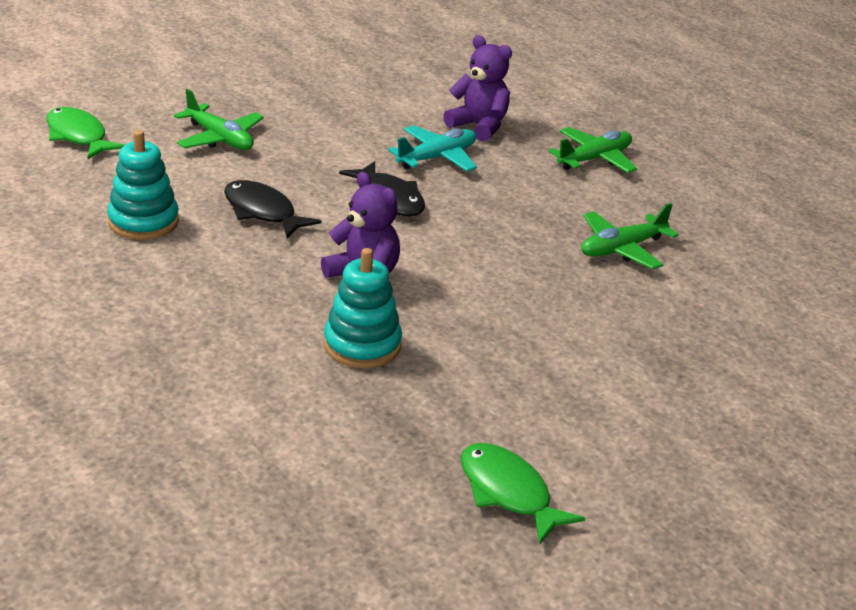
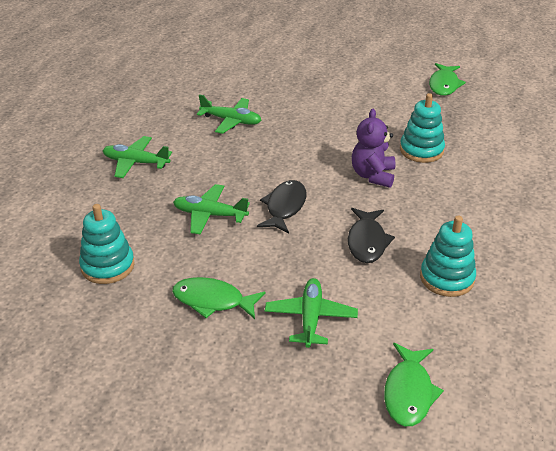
camera: 125 degrees left, 5 degrees up
turquoise plane [388,125,477,172] -> green plane [173,184,250,234]
purple teddy bear [443,35,512,142] -> none
none -> turquoise stacking toy [79,204,135,284]
none -> green fish [172,277,265,319]

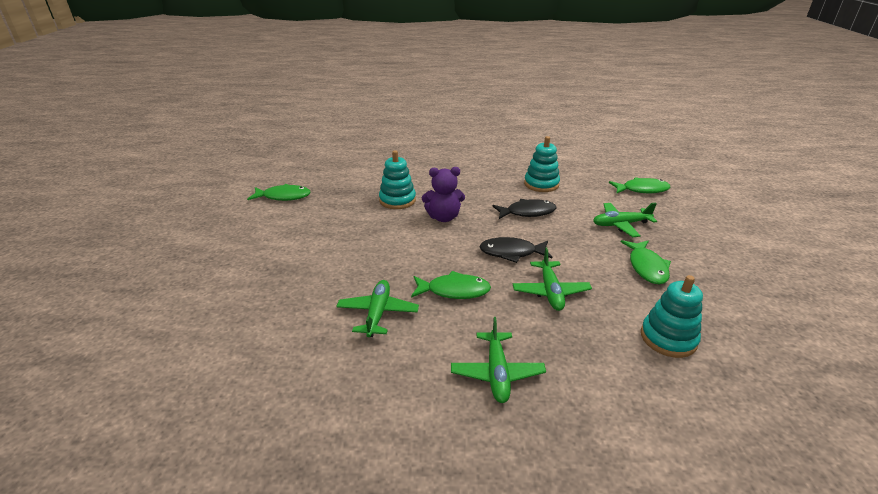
camera: 105 degrees left, 5 degrees down
none -> green fish [411,271,491,299]

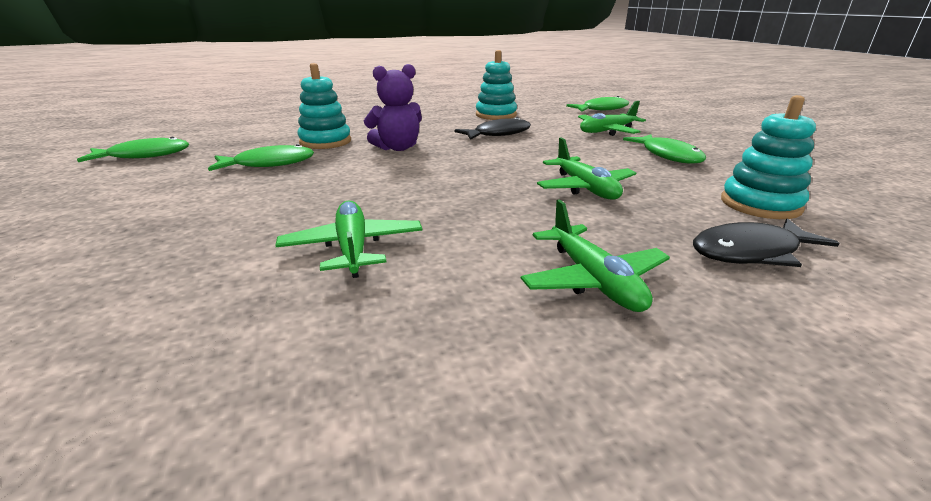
camera: 20 degrees left, 5 degrees down
green fish [411,271,491,299] -> green fish moved to [208,144,314,171]
black fish [479,237,552,263] -> black fish moved to [693,218,840,267]

